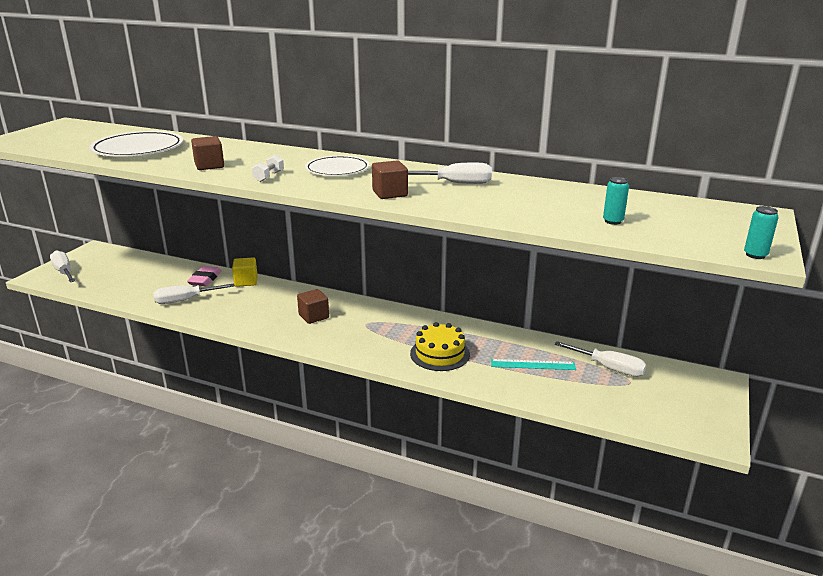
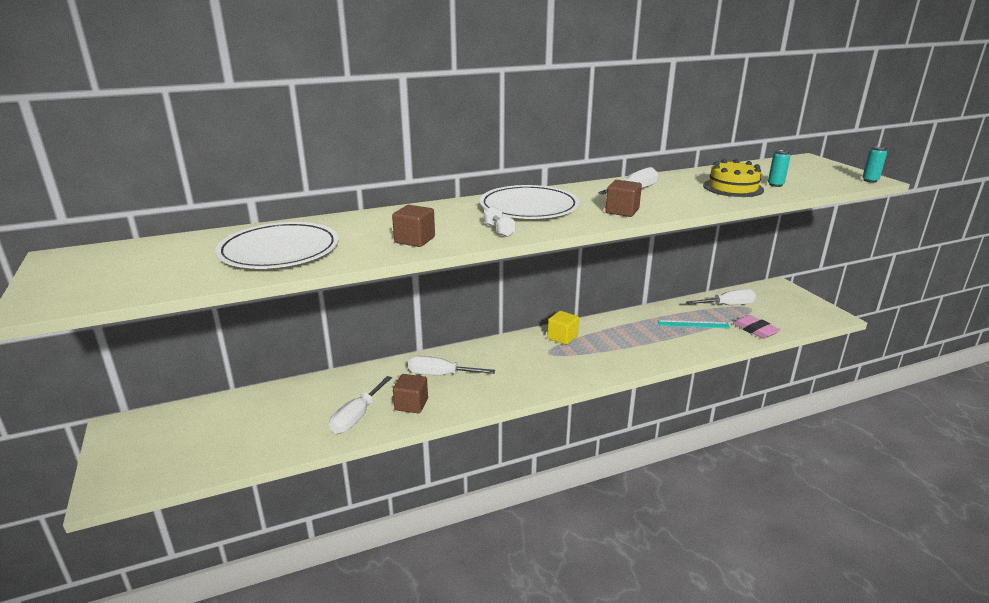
camera: 45 degrees left, 0 degrees up
white screwdriver [50,250,75,282] -> white screwdriver moved to [408,356,495,375]
pink eraser [187,266,222,286] -> pink eraser moved to [733,315,781,339]
yellow cube [232,257,258,287] -> yellow cube moved to [547,311,579,345]
brown cube [297,289,329,324] -> brown cube moved to [393,374,428,413]
white plate [305,155,370,176] -> white plate [479,185,580,219], size x1.50
yellow cake [410,322,470,371] -> yellow cake moved to [703,159,764,197]
turquoise ruler [491,359,576,370] -> turquoise ruler turned 45 degrees clockwise [657,320,730,328]

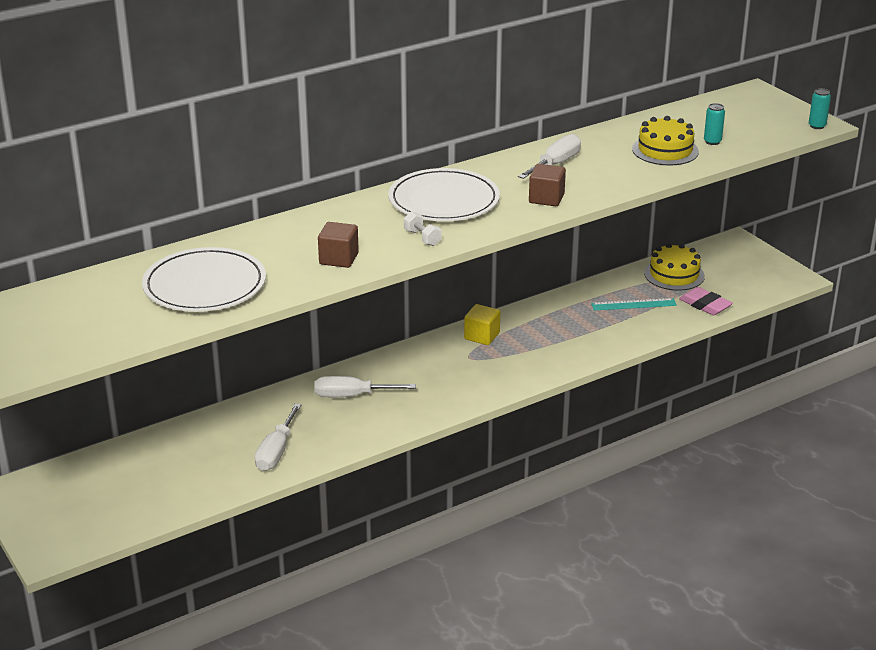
camera: 10 degrees left, 5 degrees up
brown cube [393,374,428,413] -> none
white screwdriver [687,289,756,305] -> yellow cake [644,243,705,291]

